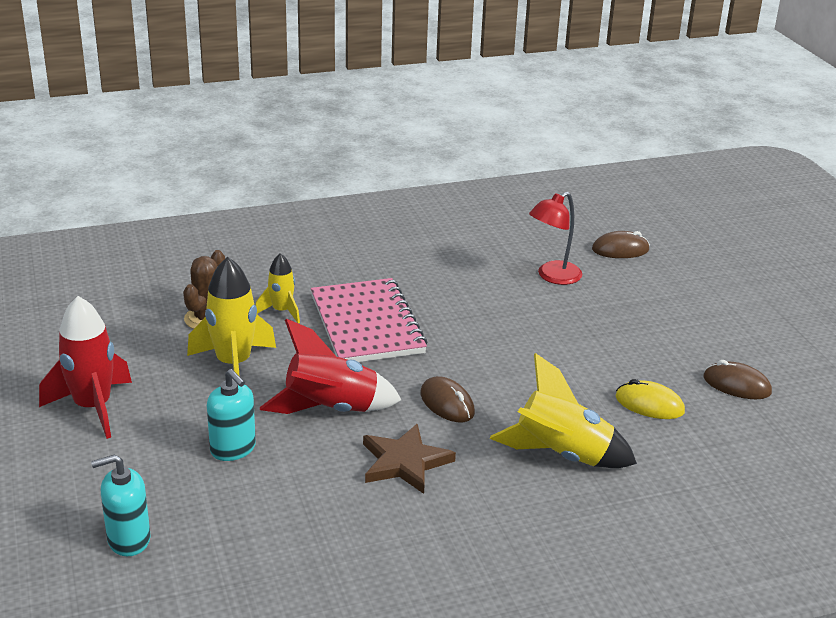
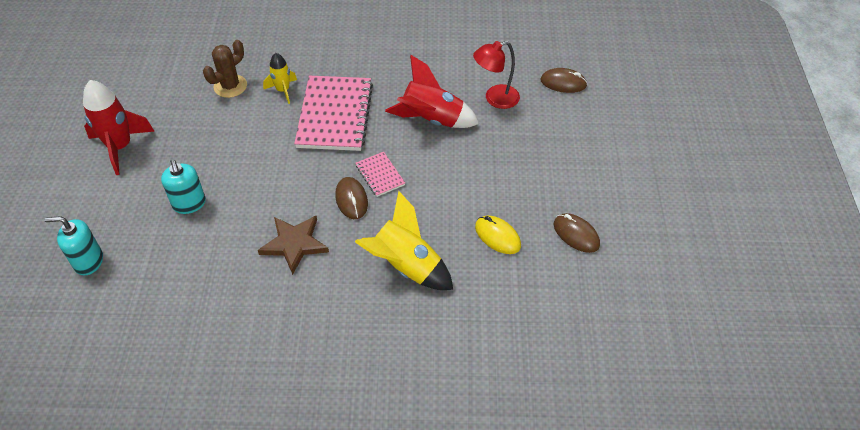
camera: 20 degrees right, 20 degrees up
yellow rocket [187,257,276,377] -> none
red rocket [260,319,401,414] -> red rocket moved to [385,55,479,128]
none -> pink notebook [356,152,405,197]

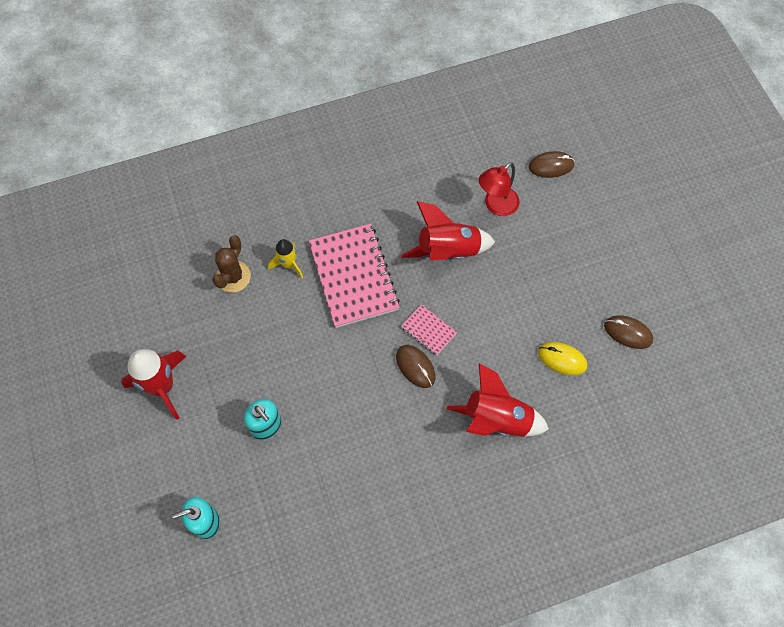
camera: 20 degrees left, 15 degrees up
brown star [258,216,329,275] -> none
yellow rocket [355,191,453,290] -> red rocket [446,363,549,437]

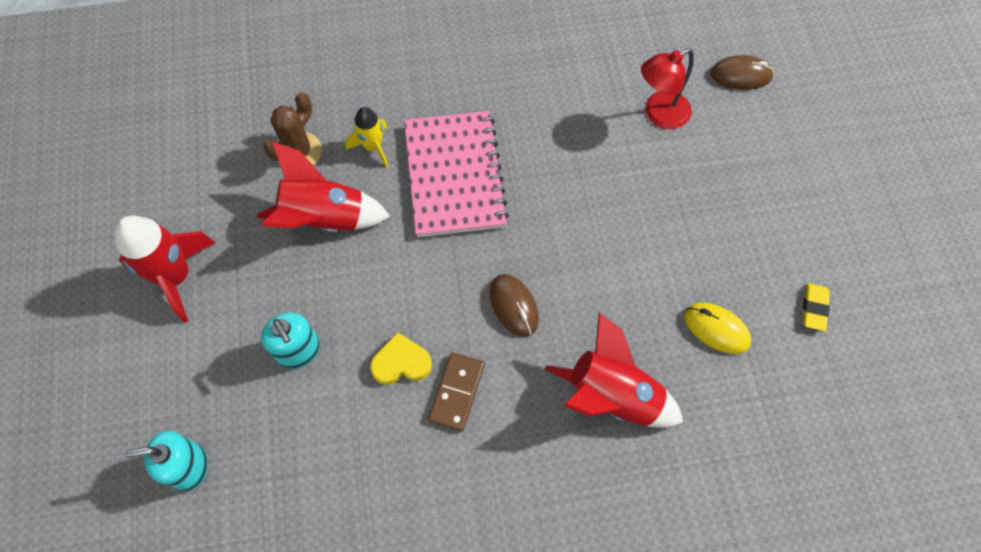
camera: 10 degrees right, 0 degrees up
red rocket [401,201,495,260] -> red rocket moved to [257,142,390,232]
pink notebook [401,304,457,355] -> none
brown mouse [604,315,653,349] -> yellow eraser [802,283,830,331]
none -> yellow heart [370,332,432,385]
none -> brown domino [428,352,485,431]

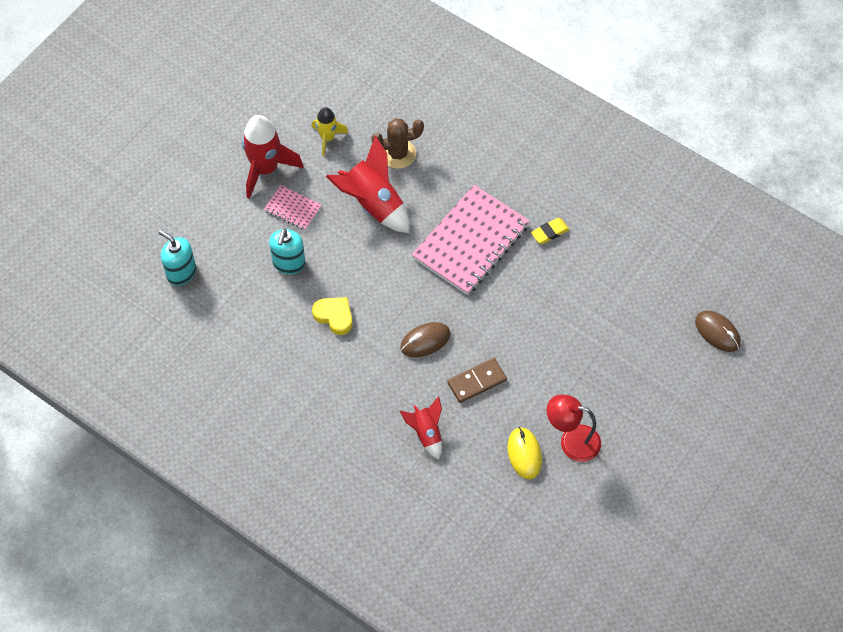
camera: 45 degrees right, 5 degrees down
yellow rocket [345,107,389,167] -> yellow rocket moved to [312,107,348,156]
brown domino [428,352,485,431] -> brown domino moved to [447,358,507,403]
brown mouse [489,274,539,337] -> brown mouse turned 45 degrees clockwise [400,322,451,357]
red rocket [545,313,683,428] -> red rocket [400,396,442,459], size x0.58
red lamp [641,48,694,129] -> red lamp moved to [547,394,601,462]
yellow eraser [802,283,830,331] -> yellow eraser moved to [531,218,570,244]
none -> pink notebook [264,185,321,230]

